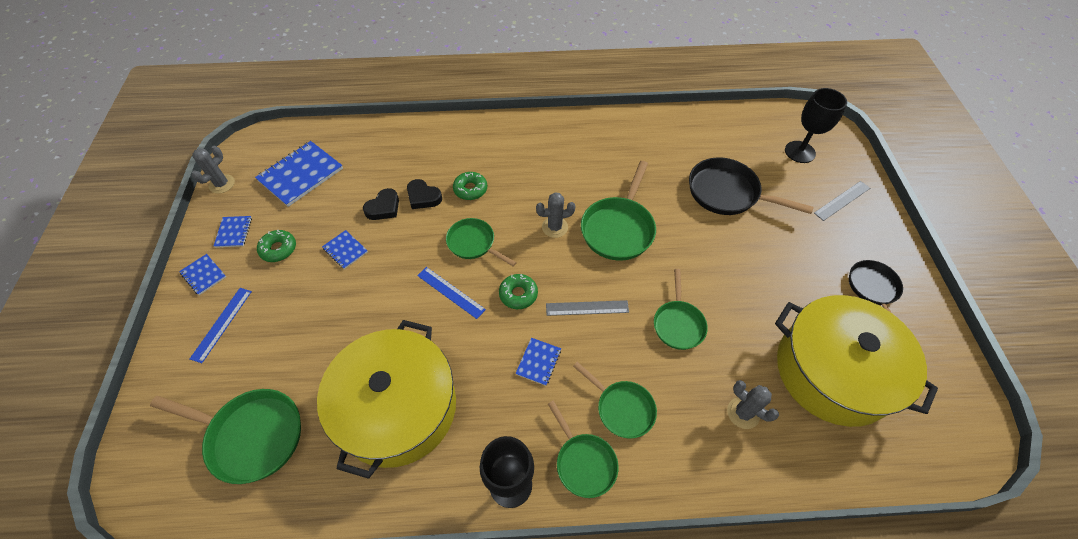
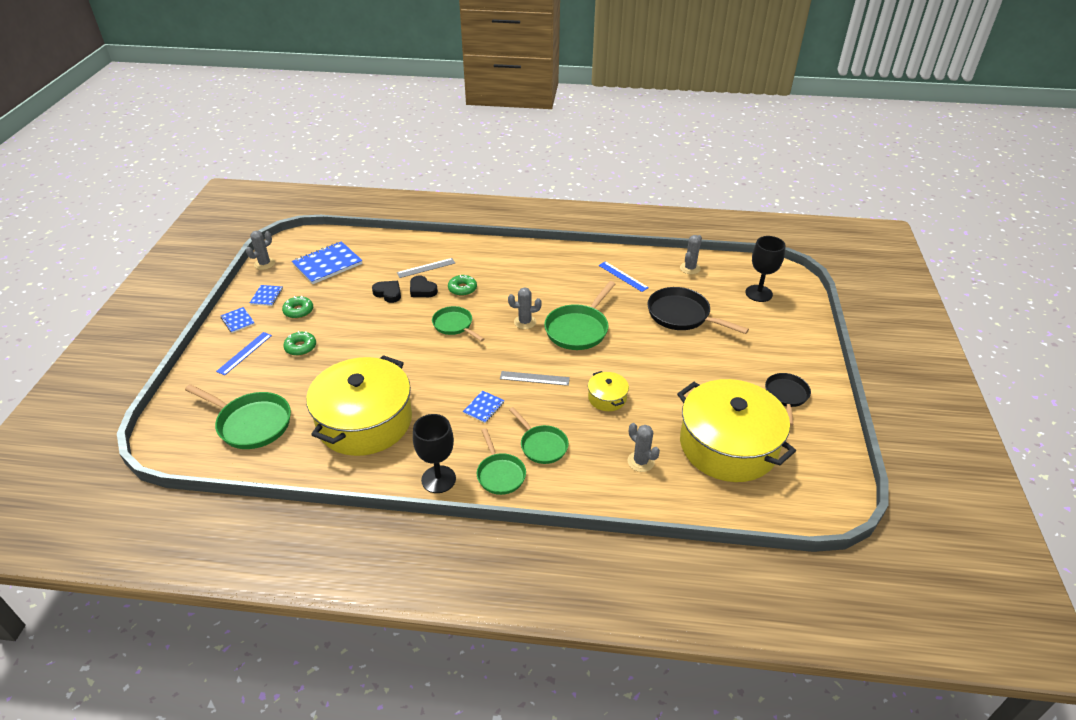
camera: 10 degrees right, 15 degrees down
blue notebook [322,230,368,269] -> none
black heart [363,188,399,220] -> black heart turned 105 degrees counterclockwise [372,281,401,303]
blue ruler [417,267,486,319] -> blue ruler moved to [599,261,649,292]
green donut [499,274,538,309] -> green donut moved to [283,331,316,356]
green pan [654,269,708,350] -> yellow pot [588,371,629,411]
grey ruler [814,181,870,221] -> grey ruler moved to [397,258,455,278]
none -> grey cactus [680,235,702,274]

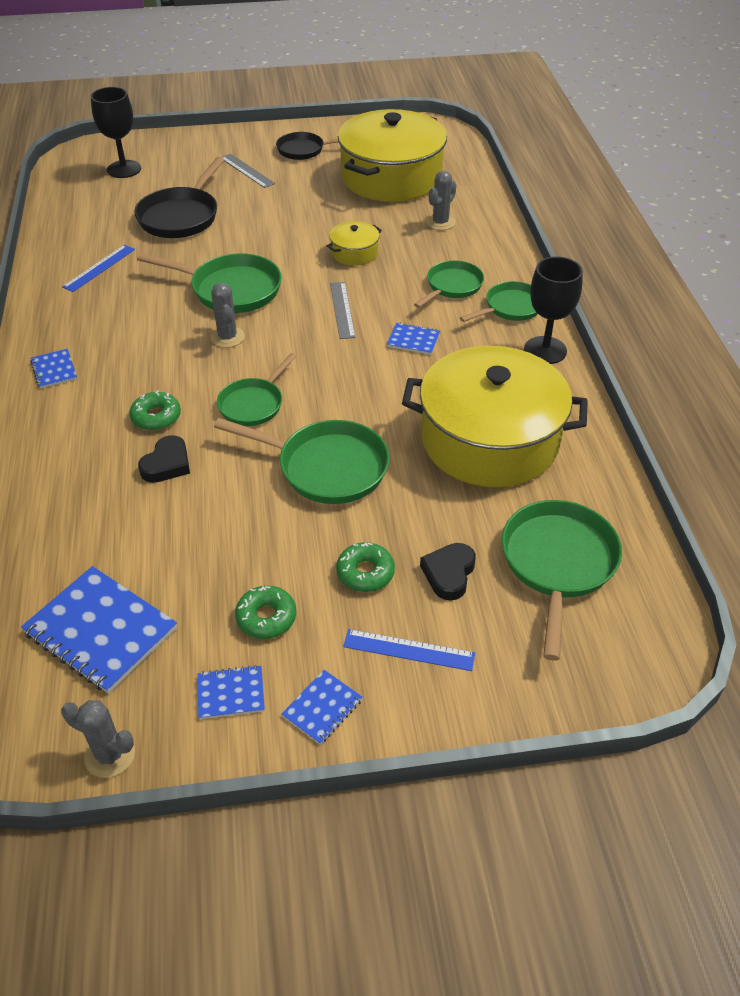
camera: 105 degrees left, 5 degrees up
black heart [372,281,401,303] -> black heart moved to [420,543,476,600]
grey ruler [397,258,455,278] -> grey ruler moved to [222,154,275,188]
grey cactus [680,235,702,274] -> none
none -> blue notebook [30,349,77,389]
none -> green pan [214,418,390,504]

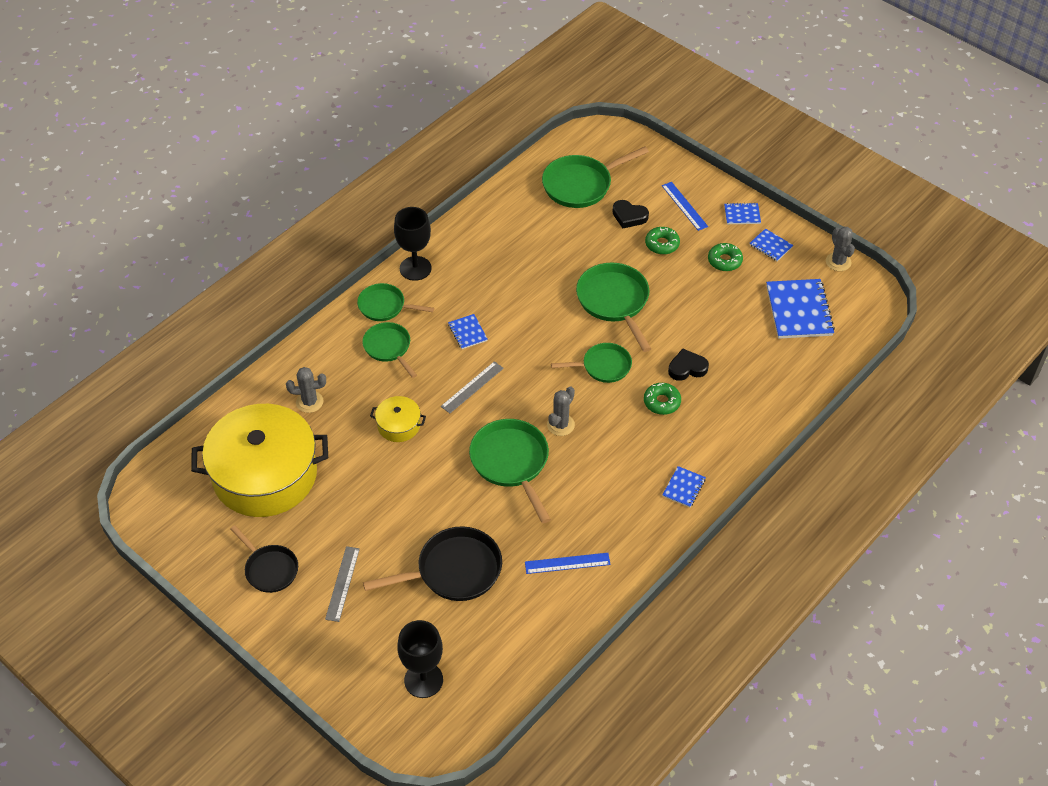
camera: 130 degrees left, 5 degrees up
yellow pot [402,346,588,487] -> none
green pan [414,260,484,308] -> green pan turned 60 degrees clockwise [362,322,417,378]
black heart [420,543,476,600] -> black heart turned 45 degrees clockwise [612,200,649,229]

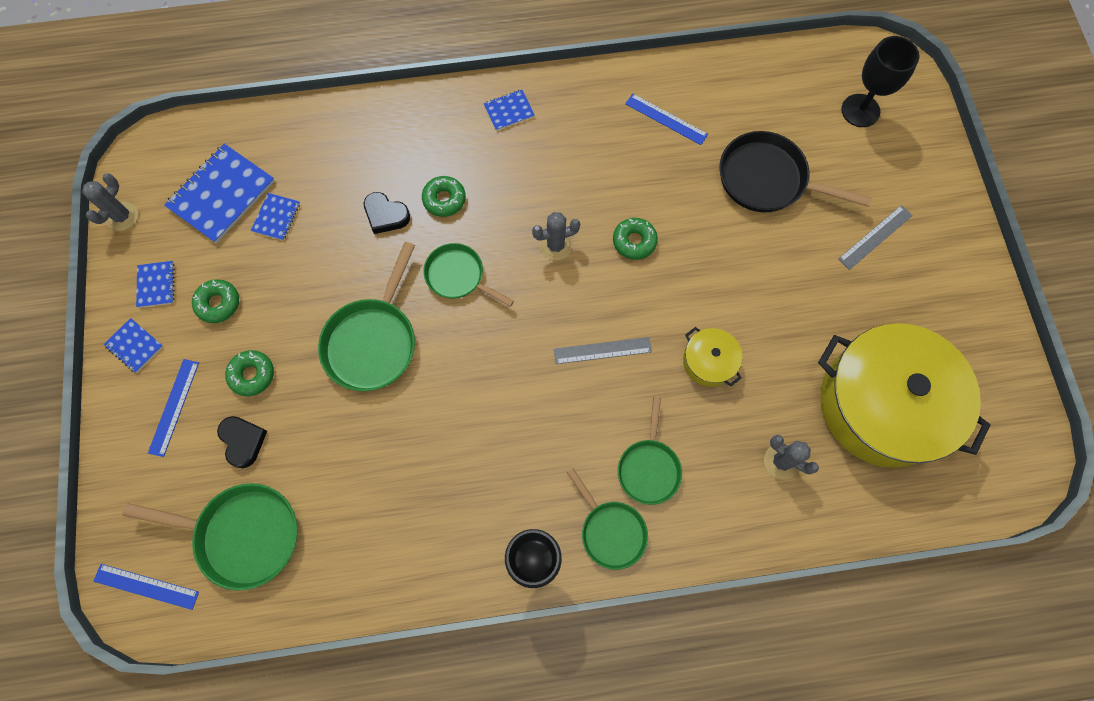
camera: 140 degrees left, 20 degrees up
black pan [230,525,298,593] -> none
blue notebook [448,314,488,349] -> blue notebook moved to [251,193,300,241]
green pan [469,419,551,523] -> green donut [613,218,658,260]
none -> blue ruler [93,564,199,610]

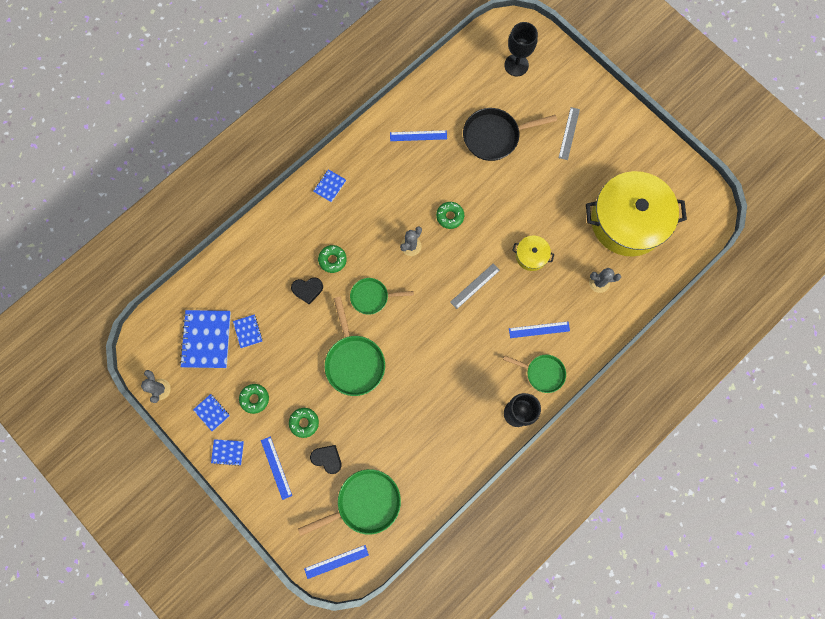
camera: 35 degrees left, 5 degrees up
green pan [618,397,682,505] -> blue ruler [509,322,570,338]

